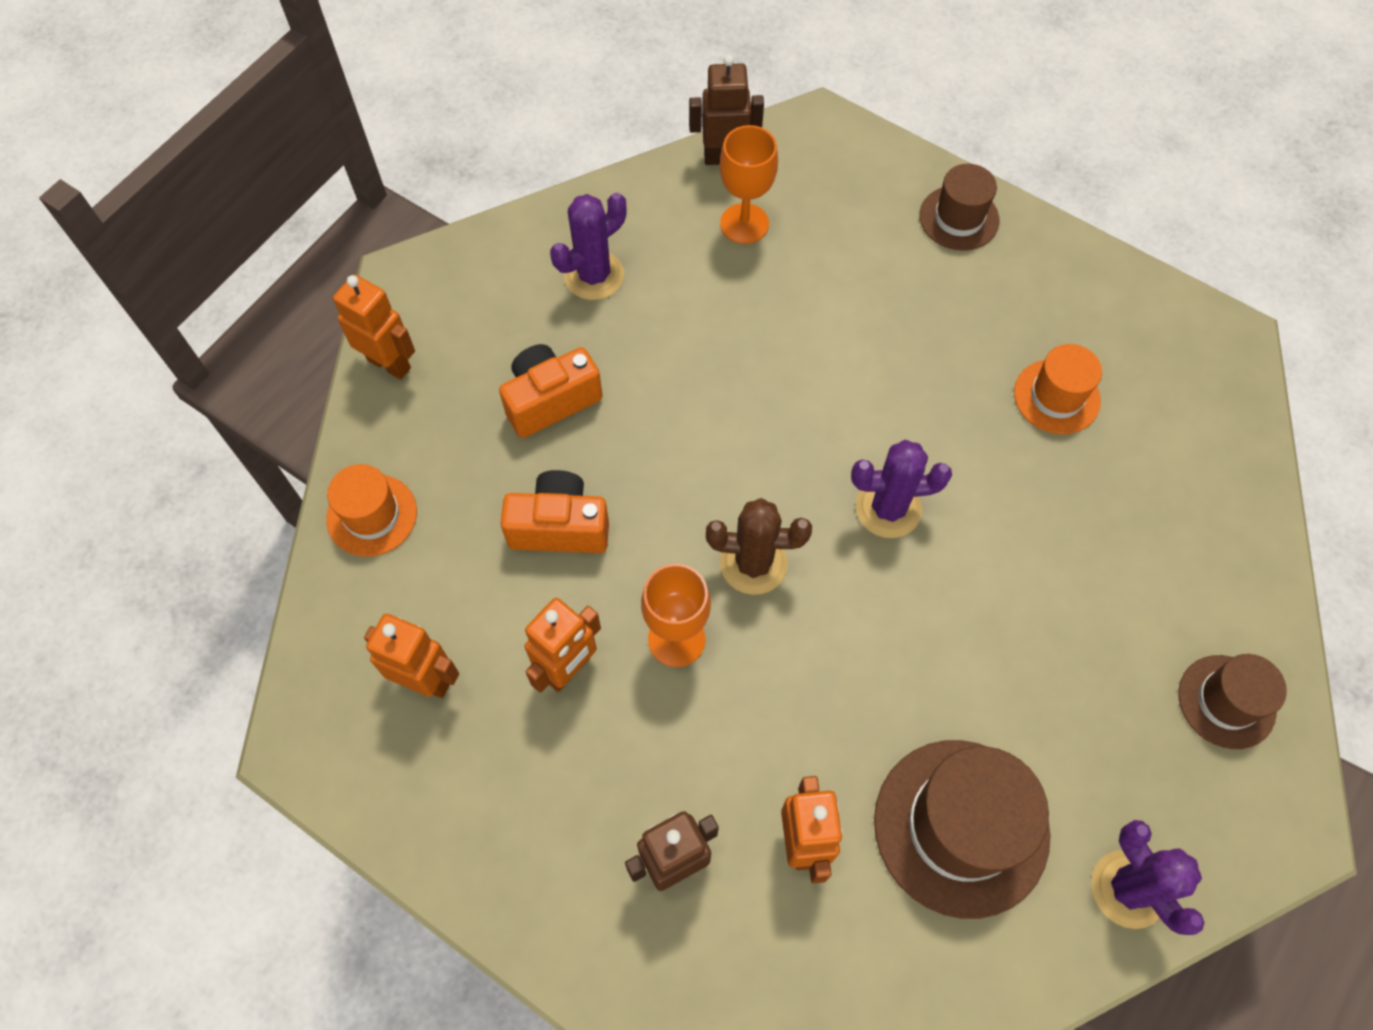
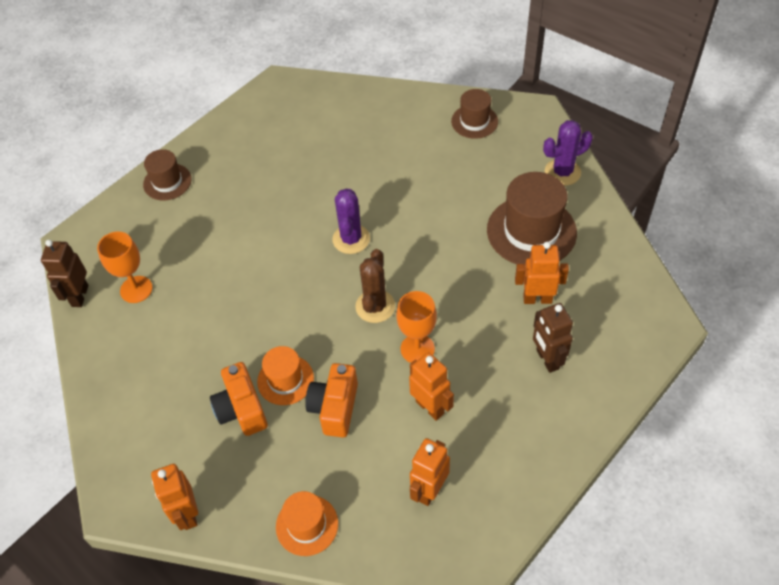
camera: 80 degrees left, 10 degrees down
orange robot [333,274,415,380] -> orange robot turned 60 degrees counterclockwise [151,464,198,530]
purple cactus [550,193,627,300] -> none
orange hat [1014,344,1102,434] -> orange hat moved to [257,346,314,405]

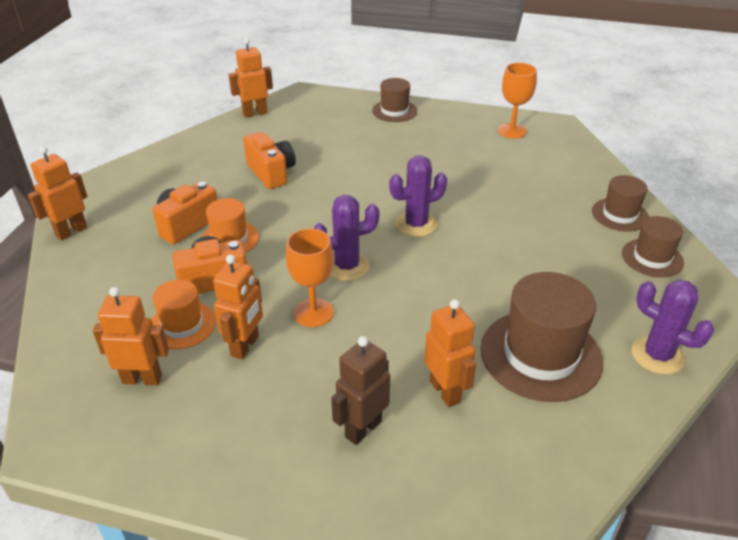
camera: 60 degrees right, 15 degrees down
brown robot [41,240,88,307] -> orange robot [228,38,273,118]
orange goblet [97,231,153,303] -> orange goblet moved to [498,63,537,139]
orange hat [276,491,338,556] -> orange hat moved to [151,280,216,349]
brown cactus [355,249,395,323] -> purple cactus [313,195,379,281]
none -> orange camera [243,132,296,189]
none -> brown hat [592,175,649,232]

